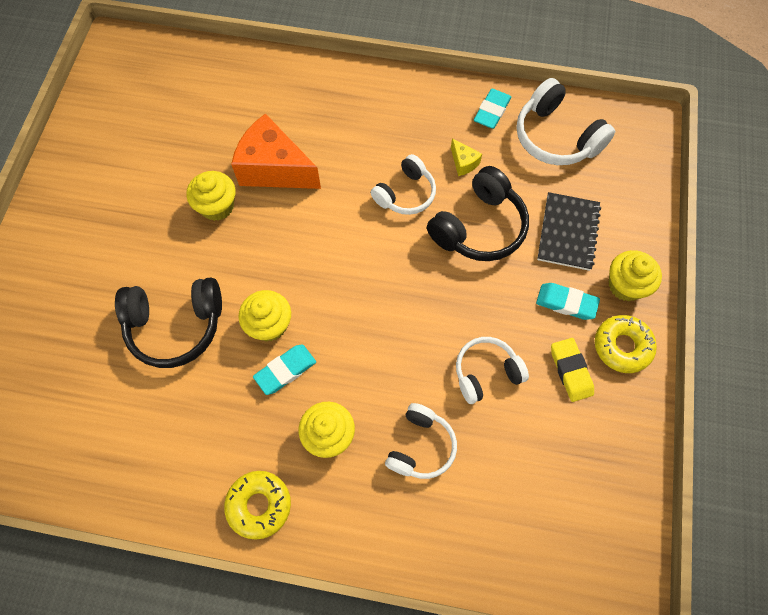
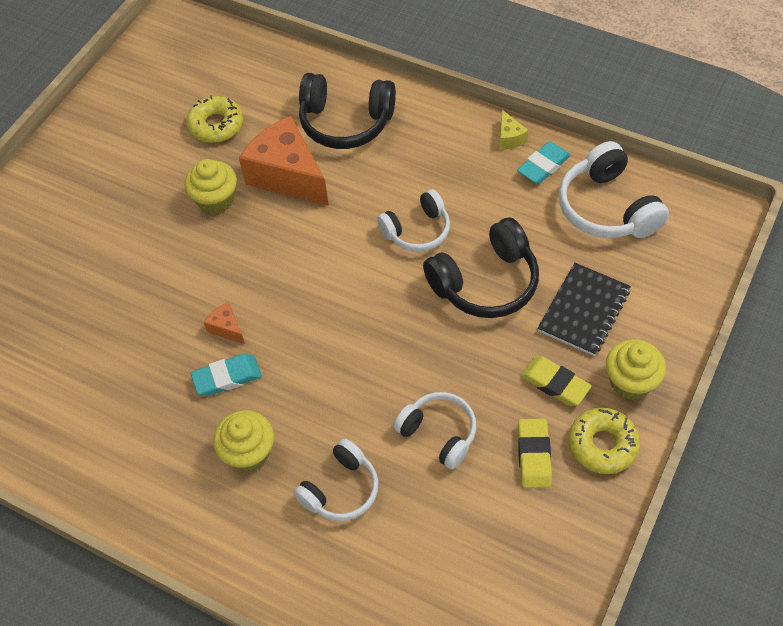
camera: 20 degrees right, 10 degrees down
black headphones [115,278,222,368] -> black headphones moved to [299,73,396,149]
yellow donut [224,471,291,540] -> yellow donut moved to [186,95,243,143]
yellow cupcake [238,290,291,341] -> orange cheese [204,302,245,344]
yellow cheese [451,138,482,176] -> yellow cheese moved to [499,110,529,149]
white headphones [456,337,529,404] -> white headphones turned 45 degrees clockwise [394,392,476,470]
turquoise eraser [536,283,600,320] -> yellow eraser [520,356,591,406]

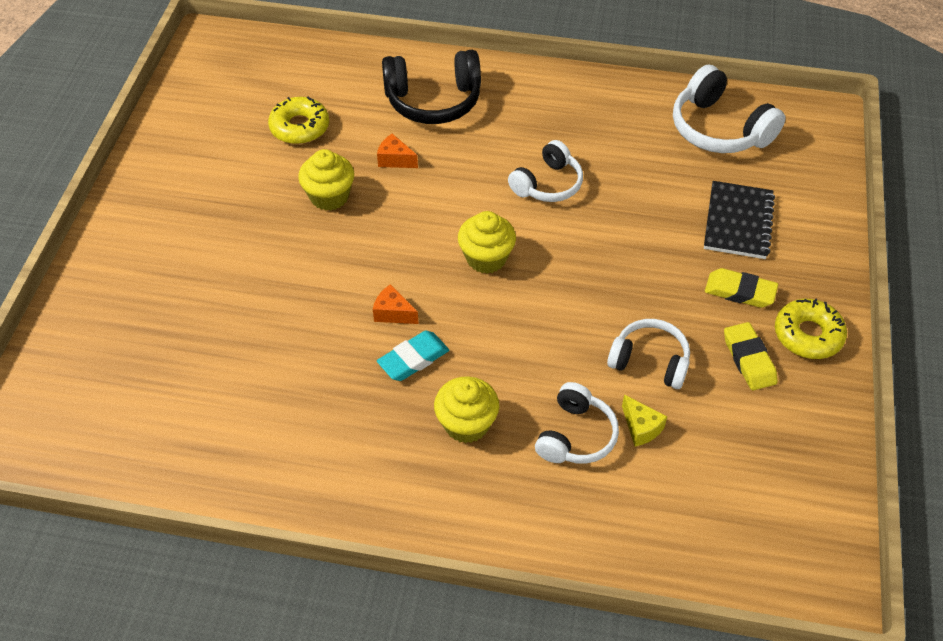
camera: 20 degrees left, 5 degrees down
orange cheese [239,116,329,206] -> orange cheese [377,134,418,168], size x0.42
black headphones [423,217,539,318] -> none
yellow cheese [499,110,529,149] -> yellow cheese moved to [622,395,667,447]
turquoise eraser [517,141,571,184] -> none
yellow cupcake [606,339,666,400] -> yellow cupcake moved to [458,211,516,274]

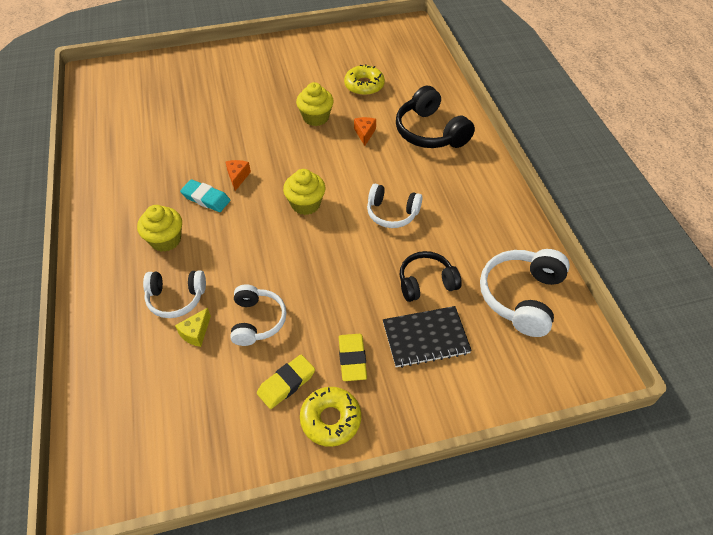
camera: 65 degrees right, 0 degrees up
none -> black headphones [400,251,462,302]

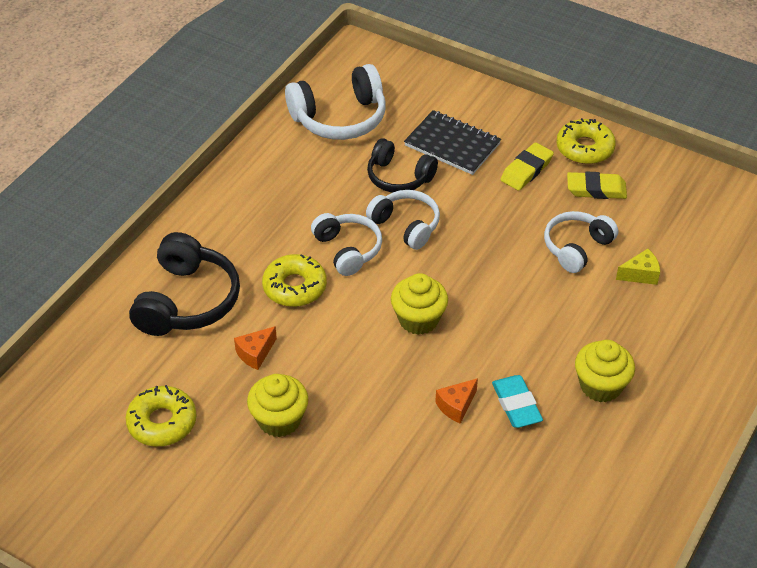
camera: 135 degrees left, 5 degrees down
white headphones [143,270,206,318] -> white headphones moved to [366,190,440,250]
none -> yellow donut [262,254,327,307]

